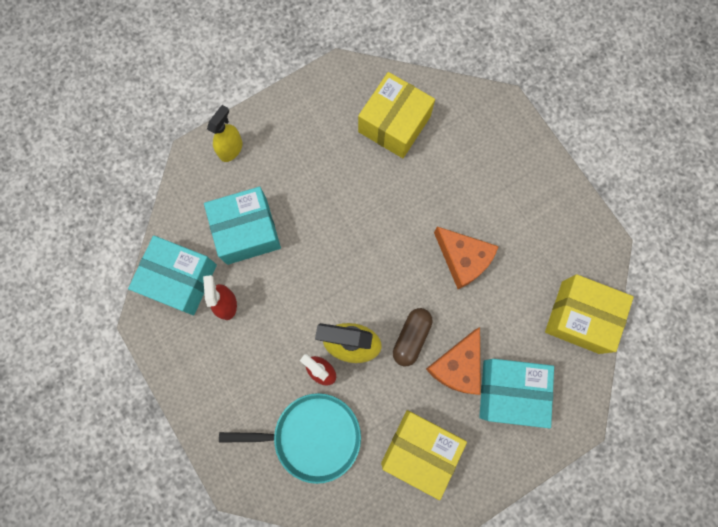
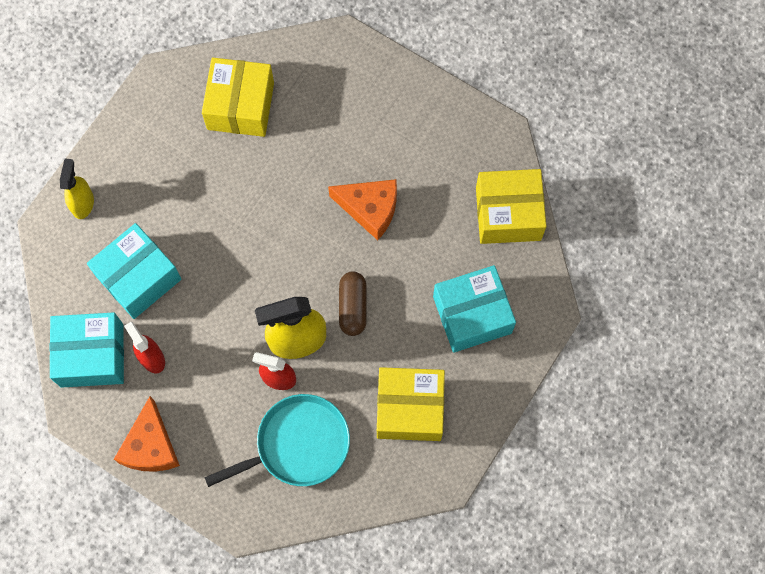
camera: 25 degrees left, 5 degrees down
orange cheese [426,327,481,395] -> orange cheese moved to [114,396,180,472]

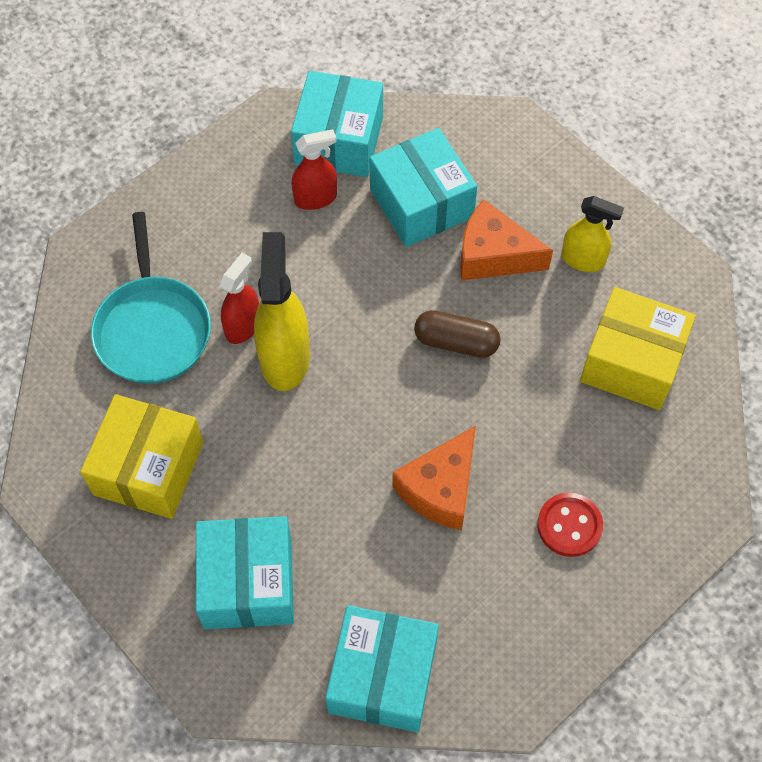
camera: 105 degrees right, 10 degrees down
yellow spray bottle [60,159,94,219] -> yellow spray bottle moved to [561,196,624,272]
orange cheese [114,396,180,472] -> orange cheese moved to [460,199,553,281]
brown capsule [339,271,367,336] -> brown capsule moved to [414,310,501,358]
yellow box [476,169,546,244] -> turquoise box [325,605,439,732]
none -> red button [537,493,603,557]

